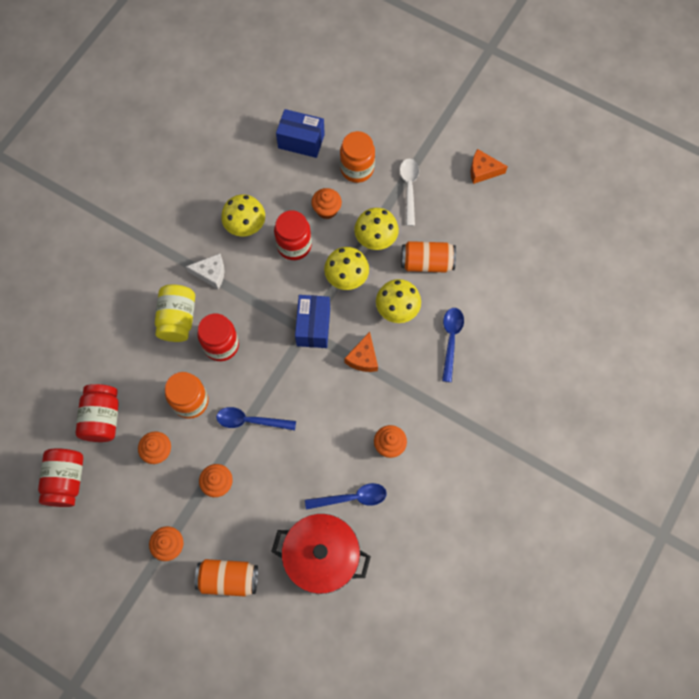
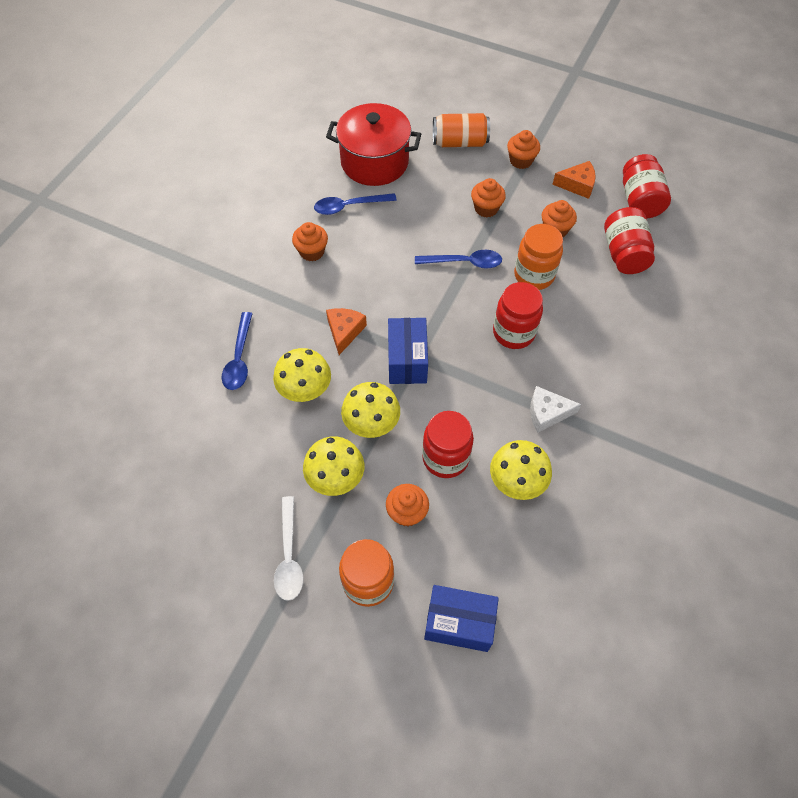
camera: 175 degrees right, 10 degrees down
yellow jar [155,284,195,342] -> none
orange can [401,241,456,272] -> none
orange cheese [470,149,508,184] -> orange cheese moved to [552,161,596,199]

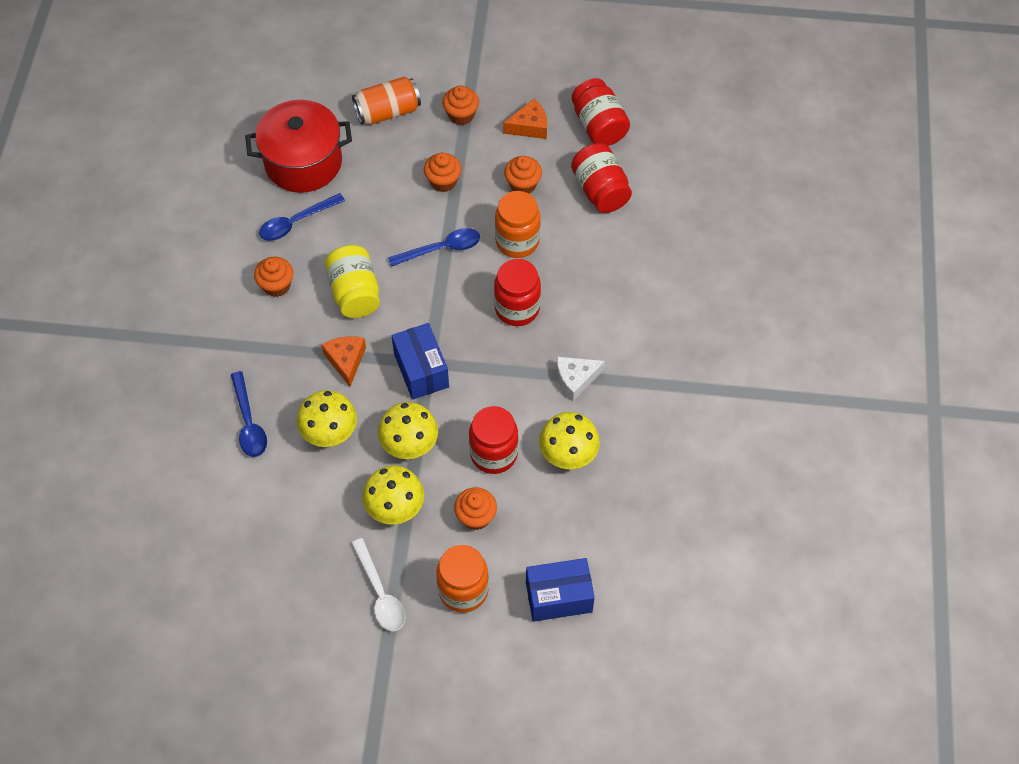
camera: 20 degrees left, 0 degrees up
none -> yellow jar [325,245,380,318]

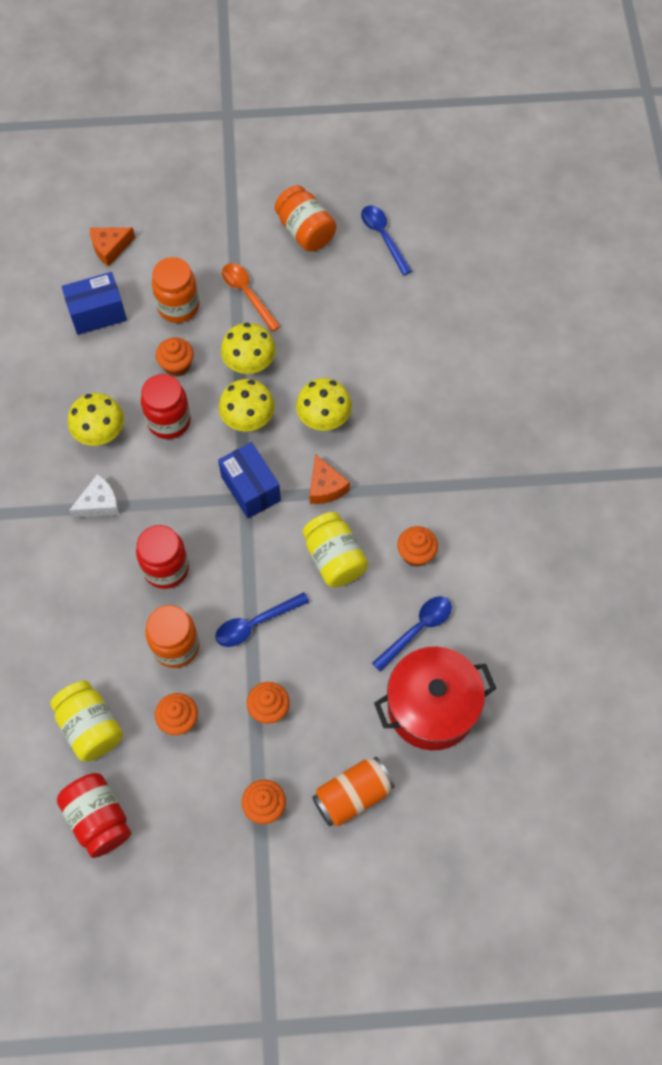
camera: 170 degrees right, 5 degrees up
blue spoon [231,371,267,457] -> blue spoon moved to [361,205,412,276]
white spoon [351,538,405,631] -> orange spoon [222,263,281,332]
orange cheese [503,98,547,139] -> orange cheese moved to [90,227,135,267]
red jar [571,143,632,213] -> yellow jar [50,681,123,762]
none -> orange jar [275,185,336,251]

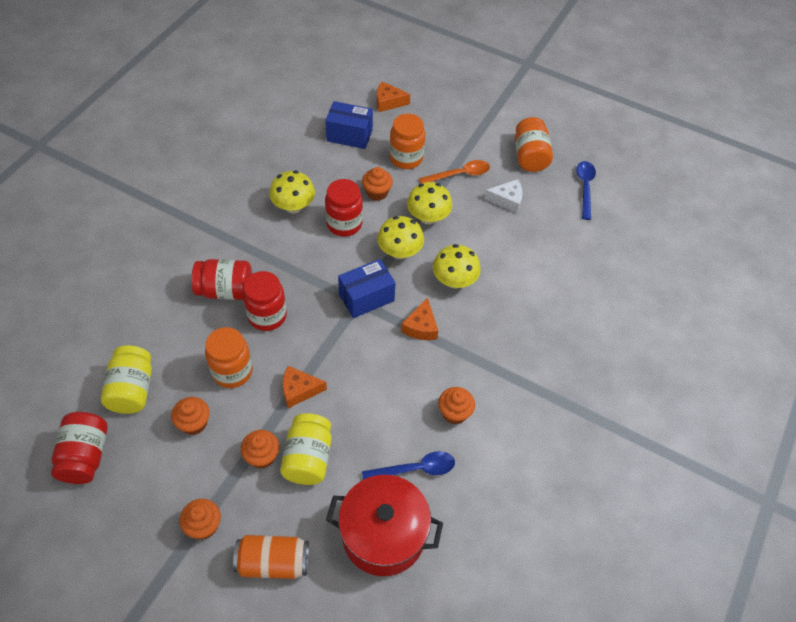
camera: 30 degrees right, 10 degrees down
white cheese [69,474,120,518] -> white cheese moved to [484,179,523,213]
blue spoon [215,592,309,647] -> orange cheese [283,366,327,408]
blue box [218,442,281,518] -> blue box turned 60 degrees clockwise [338,259,396,318]
orange spoon [222,263,281,332] -> orange spoon turned 75 degrees clockwise [419,160,490,184]
yellow jar [302,512,368,587] -> yellow jar moved to [280,413,332,485]
none -> red jar [192,259,252,300]

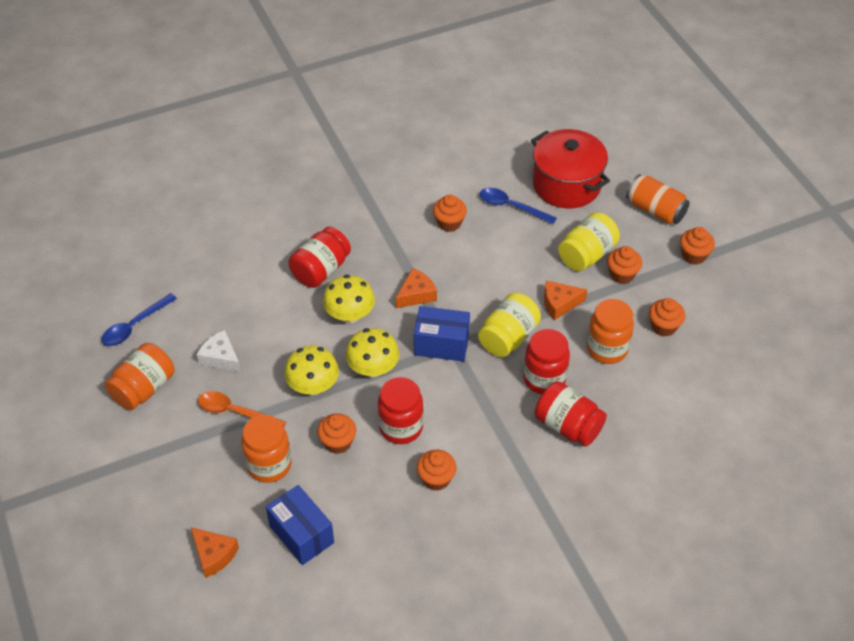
camera: 140 degrees left, 5 degrees down
red jar [51,412,108,484] -> red jar moved to [288,227,351,288]
yellow jar [101,345,152,414] -> yellow jar moved to [478,293,541,357]
yellow mushroom [269,171,315,213] -> orange cupcake [417,450,457,491]
orange cheese [283,366,327,408] -> orange cheese turned 135 degrees clockwise [544,280,588,320]

